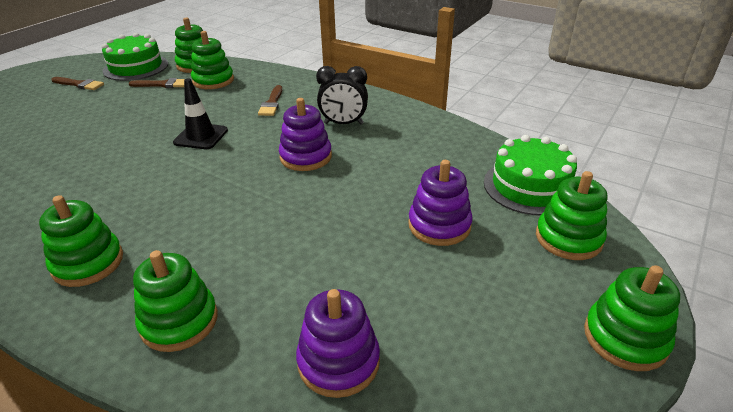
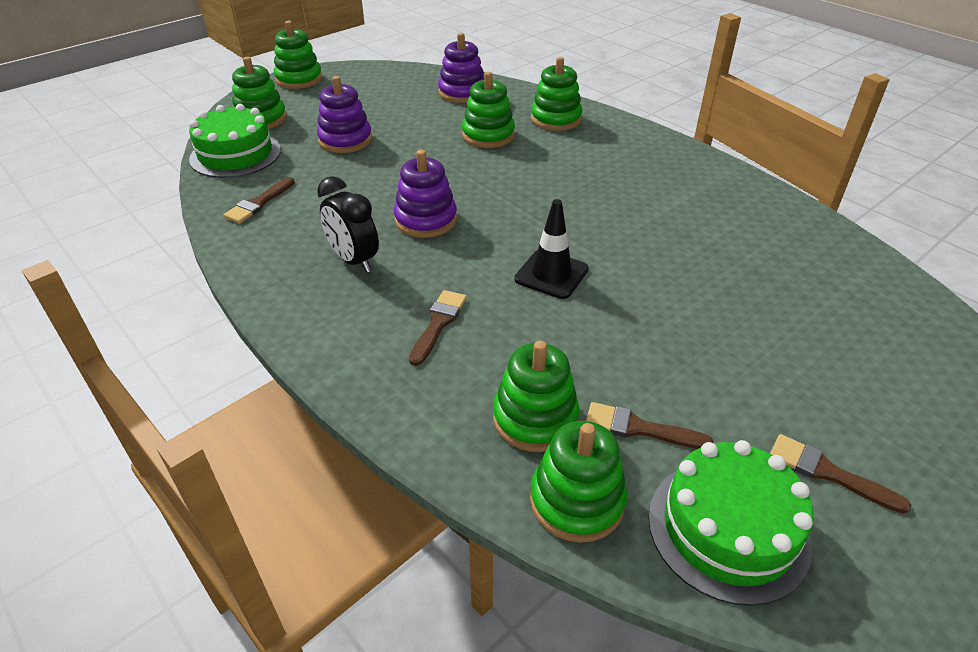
camera: 165 degrees left, 5 degrees up
green stacking toy [39,195,123,287] -> green stacking toy moved to [462,72,515,148]
black clock [316,66,368,124] -> black clock turned 150 degrees counterclockwise [317,176,379,273]
none -> brown brush [224,177,295,223]

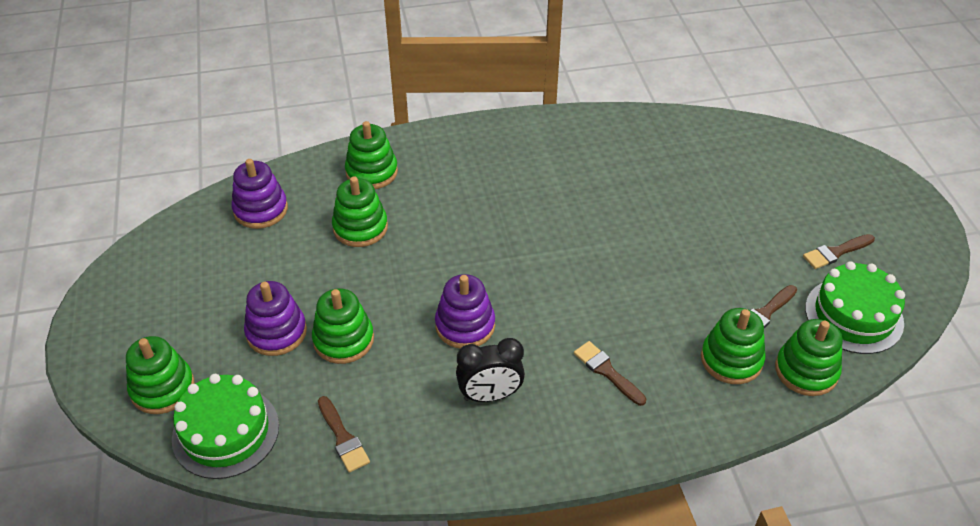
camera: 60 degrees left, 5 degrees up
green stacking toy [274,21,322,89] -> green stacking toy moved to [312,288,374,364]
black traffic cone [514,199,589,299] -> none

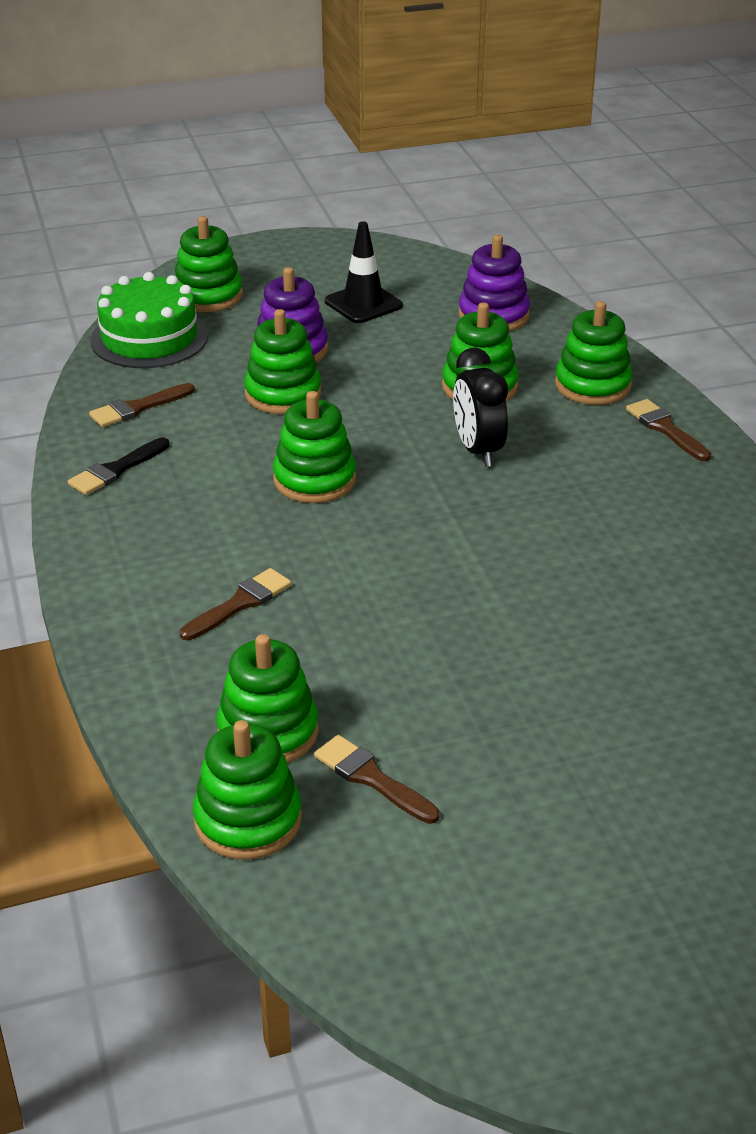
camera: 85 degrees right, 10 degrees down
purple stacking toy [435,274,495,348] -> green stacking toy [273,391,356,503]
black clock [456,338,525,402] -> black clock moved to [453,348,508,467]
brown brush [803,234,875,269] -> brown brush moved to [626,399,711,461]
green cake [805,261,905,354] -> none
none -> black brush [68,437,170,495]
none -> black traffic cone [325,221,403,323]

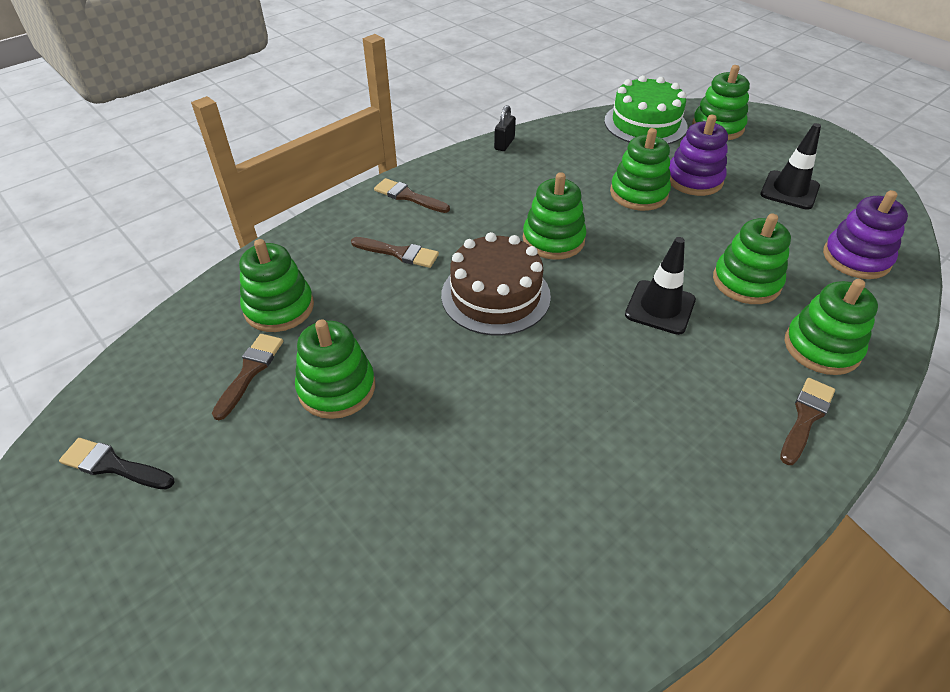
camera: 65 degrees right, 10 degrees up
black brush [68,437,170,495] -> black brush moved to [59,438,175,489]
brown brush [89,383,195,427] -> brown brush moved to [374,178,450,213]
green stacking toy [193,720,302,860] -> green stacking toy moved to [295,320,375,419]
black clock [453,348,508,467] -> black traffic cone [625,237,696,335]
none -> brown cake [441,232,551,335]
none -> black padlock [494,105,516,151]

